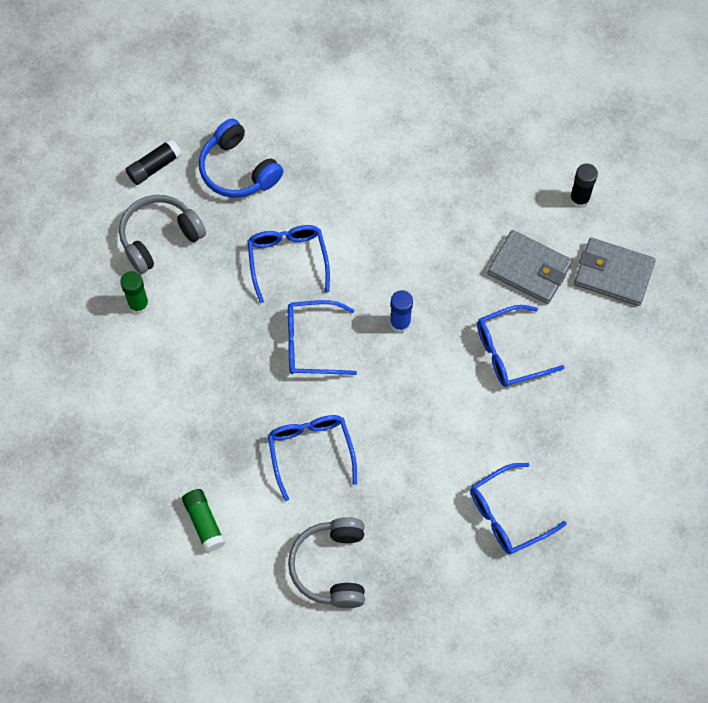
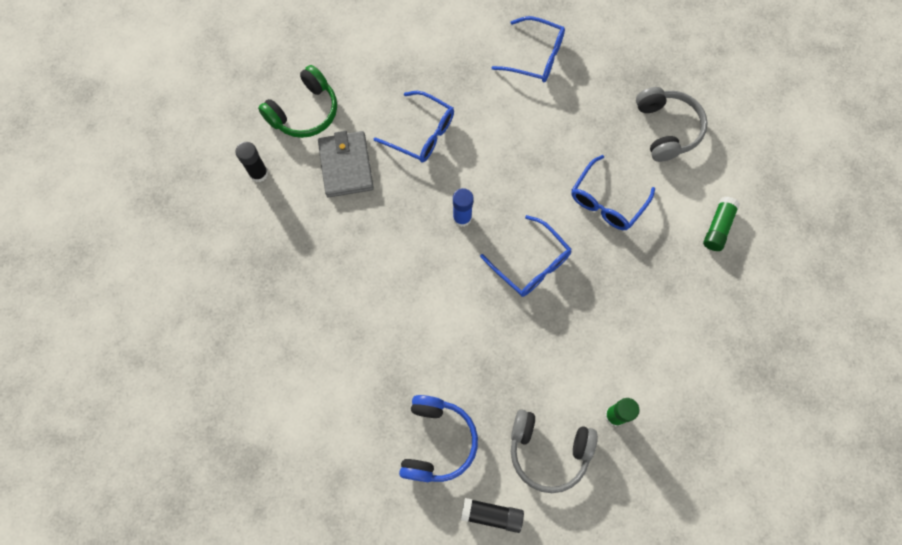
camera: 130 degrees left, 5 degrees up
blue glasses [247,225,330,303] -> none
grey headphones [288,517,365,608] -> grey headphones turned 60 degrees counterclockwise [636,87,708,162]
grey wallet [574,238,656,306] -> green headphones [258,65,337,138]

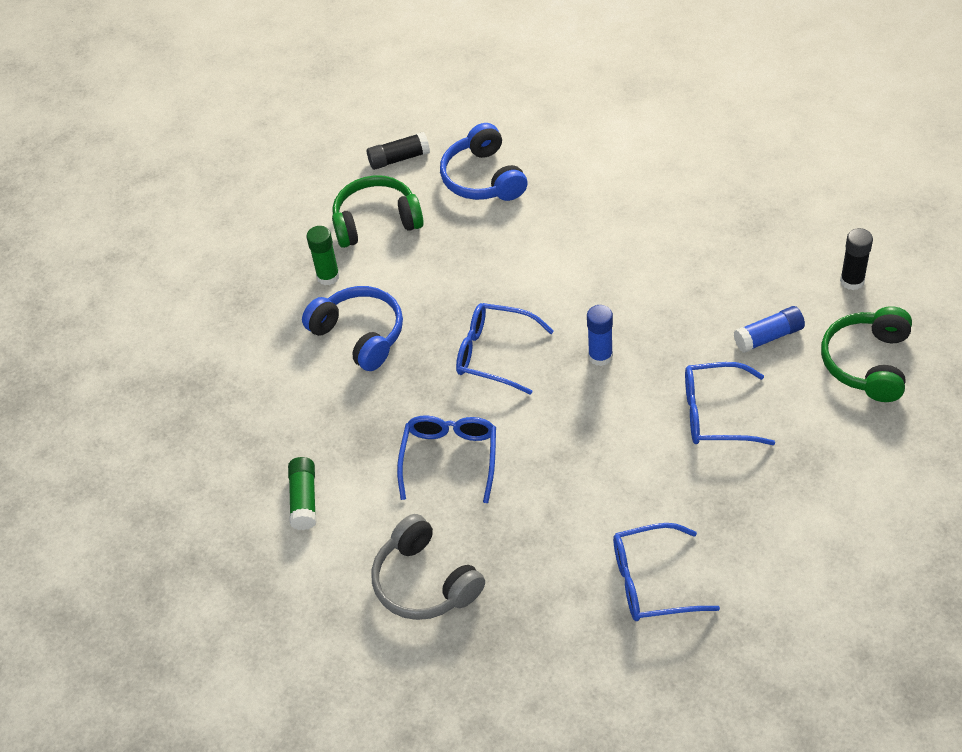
camera: 155 degrees right, 20 degrees down
grey wallet [318,131,374,197] -> blue glue stick [734,306,805,353]
grey headphones [511,410,598,493] -> green headphones [332,175,424,248]
none -> blue headphones [302,286,403,371]

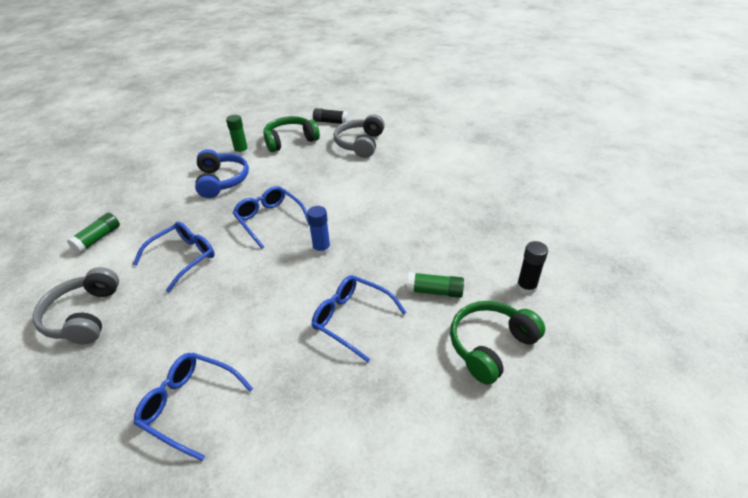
camera: 30 degrees right, 10 degrees down
green headphones [332,175,424,248] -> green headphones turned 45 degrees counterclockwise [263,116,320,152]
blue headphones [440,123,527,201] -> grey headphones [334,114,385,158]
blue glue stick [734,306,805,353] -> green glue stick [407,272,464,298]

